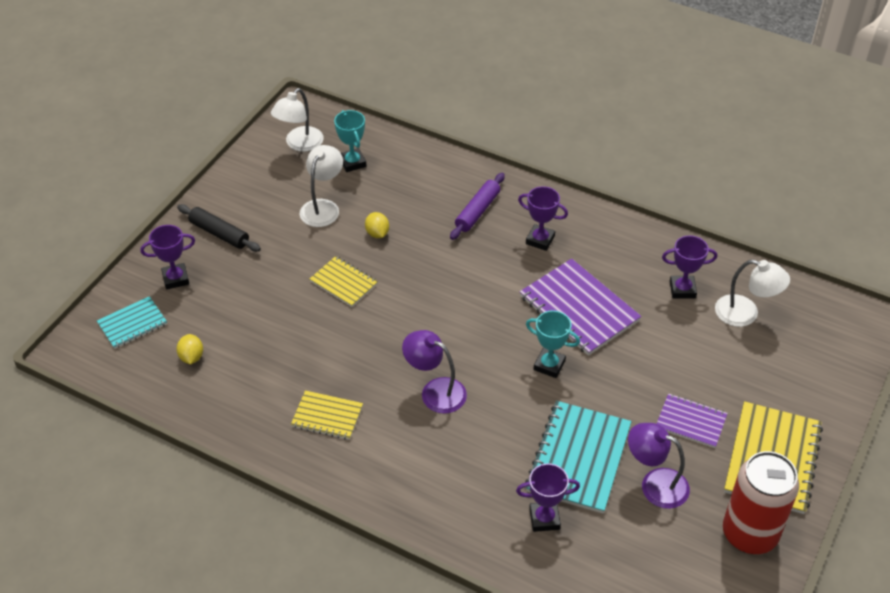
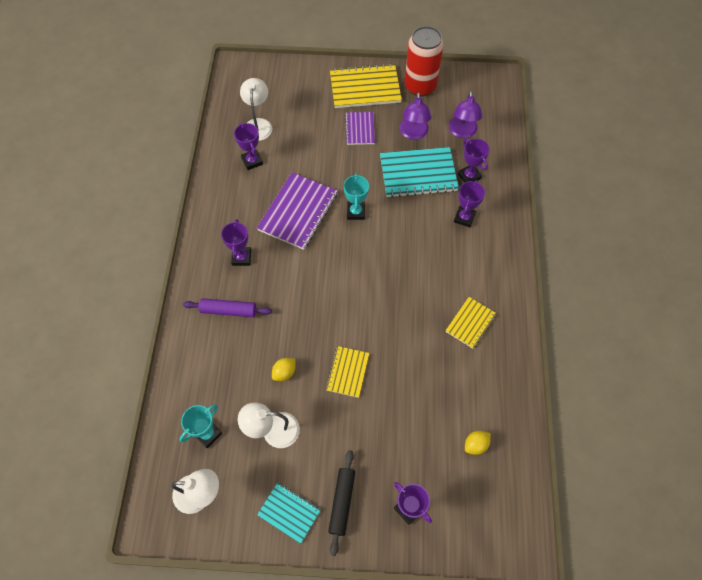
camera: 115 degrees left, 15 degrees up
turquoise notebook [97,296,167,349] -> turquoise notebook moved to [257,482,321,544]
yellow notebook [291,390,363,440] -> yellow notebook turned 45 degrees clockwise [445,297,497,349]
purple lamp [402,330,467,414] -> purple lamp moved to [449,91,482,138]
none -> purple trophy [454,180,485,227]

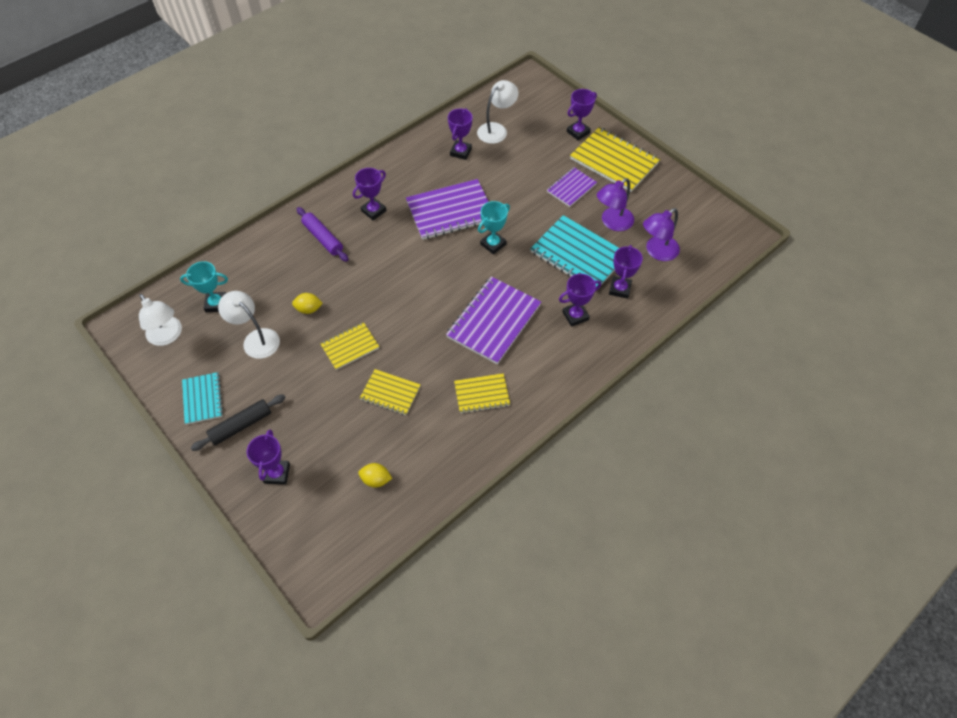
camera: 45 degrees right, 5 degrees down
red can [405,26,444,96] -> none
none -> yellow notebook [360,369,421,415]
none -> purple notebook [446,277,541,364]
none -> purple trophy [567,89,597,141]

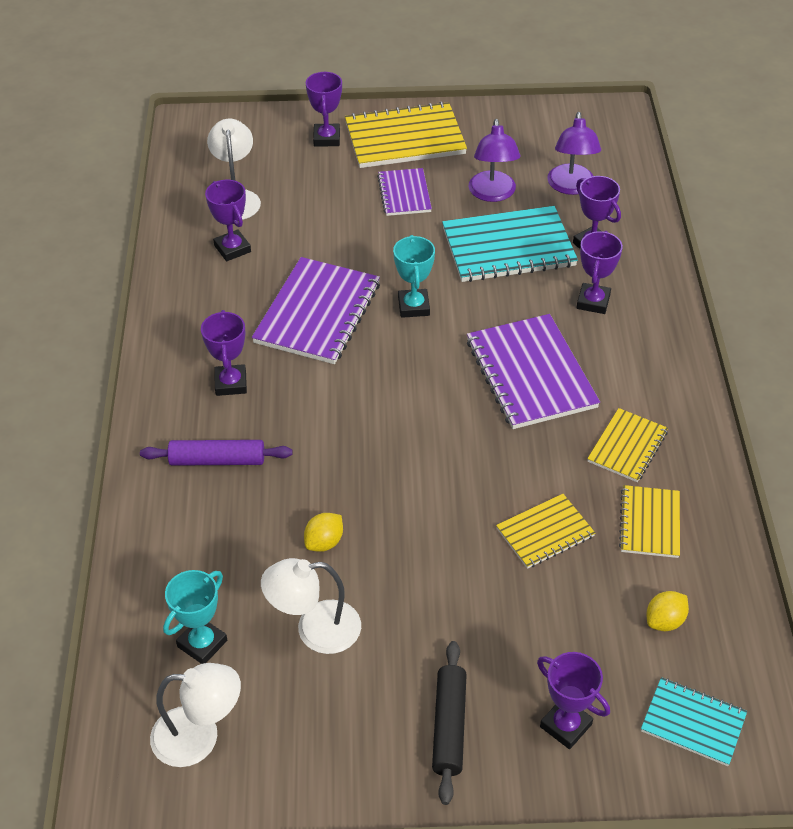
camera: 50 degrees left, 10 degrees down
turquoise notebook [182,372,223,425] -> turquoise notebook moved to [641,677,747,766]
yellow notebook [320,322,380,370] -> yellow notebook moved to [619,485,680,558]

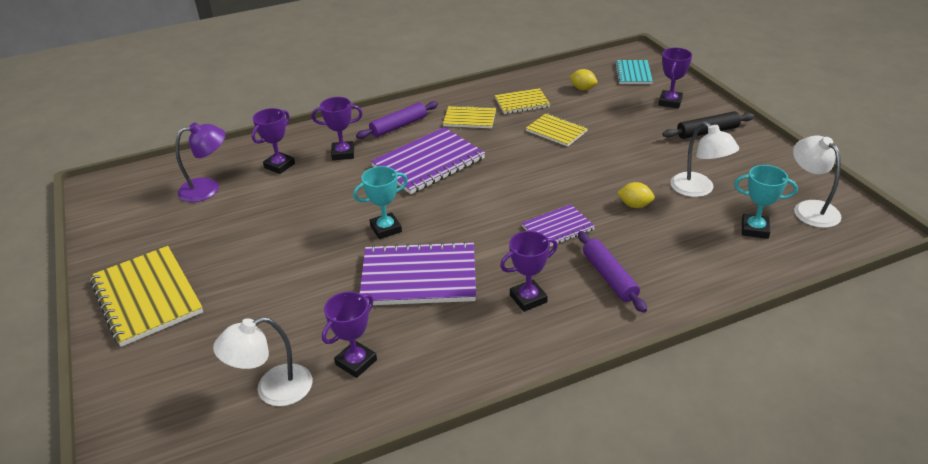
camera: 110 degrees left, 10 degrees down
purple trophy [306,71,342,147] -> none
purple notebook [377,168,432,216] -> purple notebook moved to [522,204,595,247]
turquoise notebook [442,206,578,282] -> none
purple lamp [468,119,520,202] -> none
none -> purple rolling pin [356,101,438,139]

